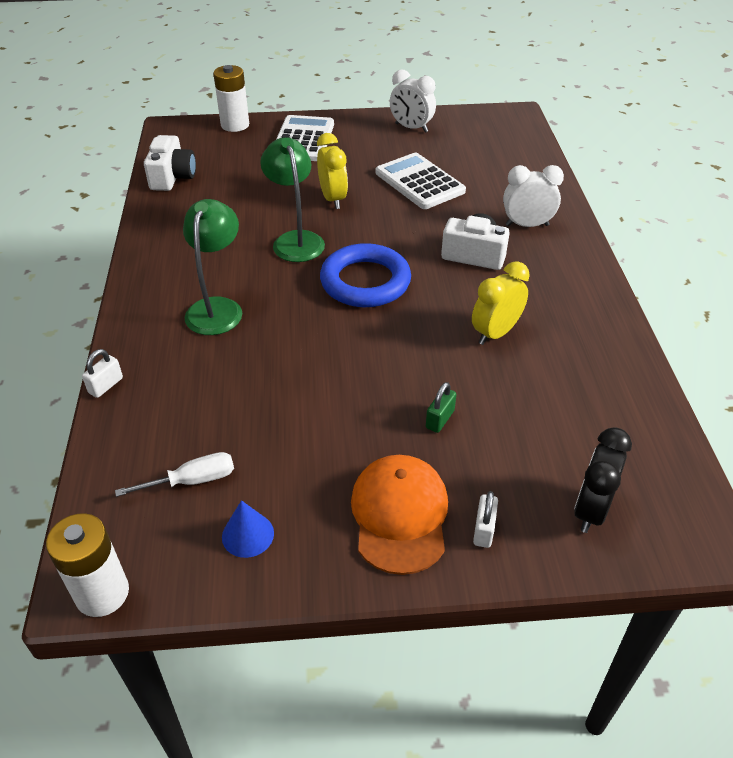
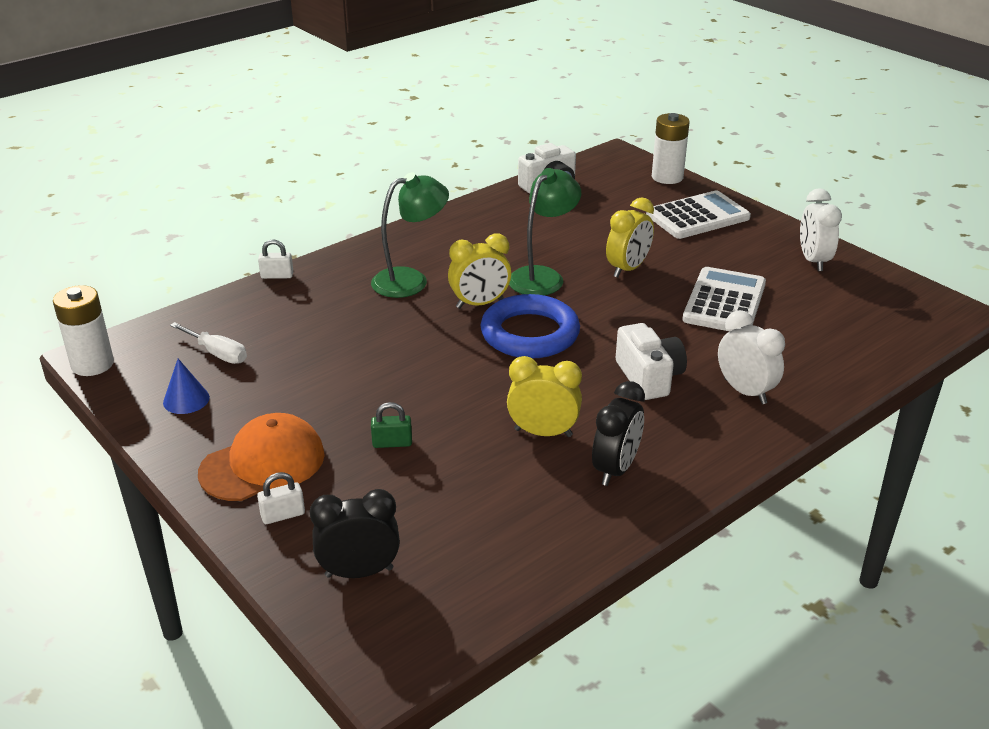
camera: 55 degrees right, 10 degrees down
none -> yellow clock [448,234,511,309]
none -> black clock [592,381,645,486]

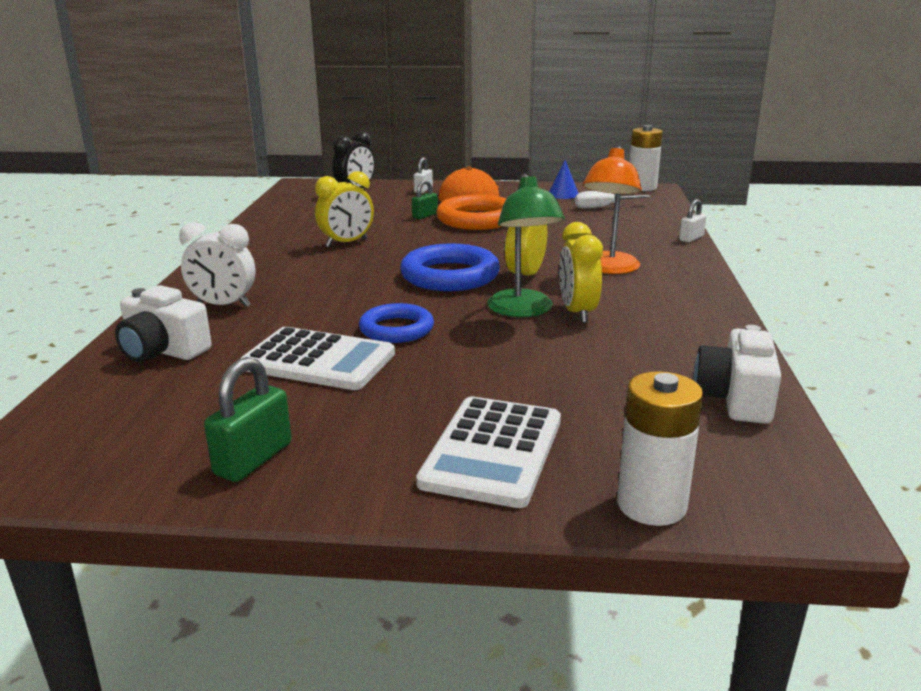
camera: 135 degrees right, 10 degrees down
green lamp [371,172,449,298] -> orange lamp [583,146,642,274]
black clock [592,381,645,486] -> none
yellow clock [606,197,654,278] -> yellow clock moved to [559,222,603,323]
white camera [616,323,687,400] -> white camera moved to [115,285,212,363]
white calculator [682,267,766,331] -> white calculator turned 45 degrees counterclockwise [240,327,395,390]
white clock [800,188,842,271] -> green padlock [204,357,292,482]
none -> blue ring [359,303,434,343]
none -> orange ring [436,195,507,230]

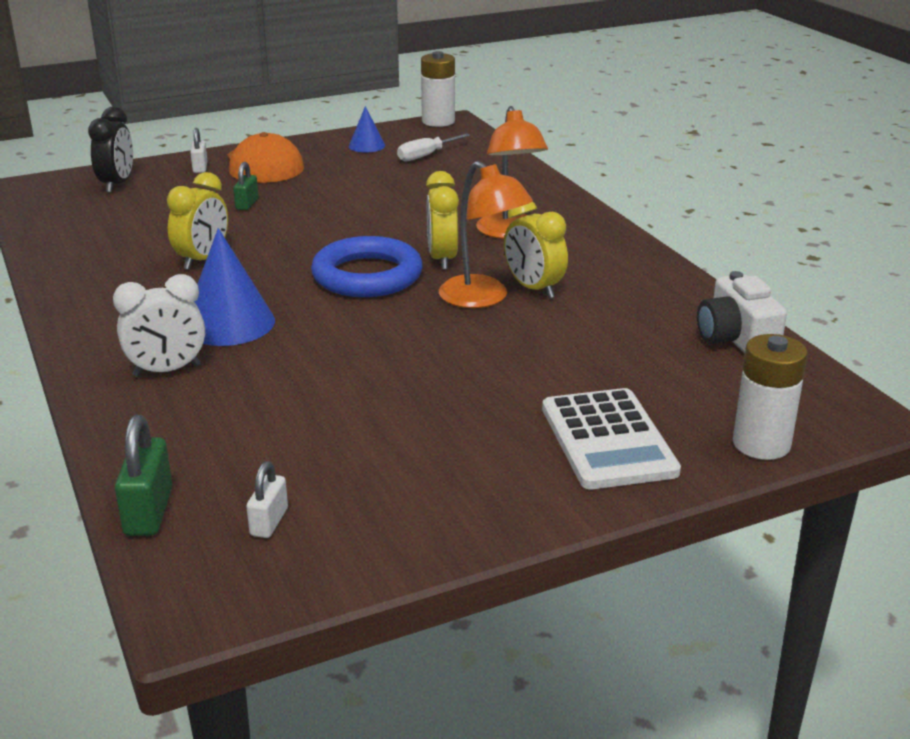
camera: 30 degrees left, 5 degrees up
white camera [115,285,212,363] -> none
green padlock [204,357,292,482] -> green padlock moved to [115,415,172,536]
white calculator [240,327,395,390] -> none
blue ring [359,303,434,343] -> none
orange ring [436,195,507,230] -> none
green lamp [487,173,565,317] -> orange lamp [439,161,533,308]
white padlock [679,199,706,242] -> white padlock moved to [246,461,288,538]
none -> blue cone [194,228,275,346]

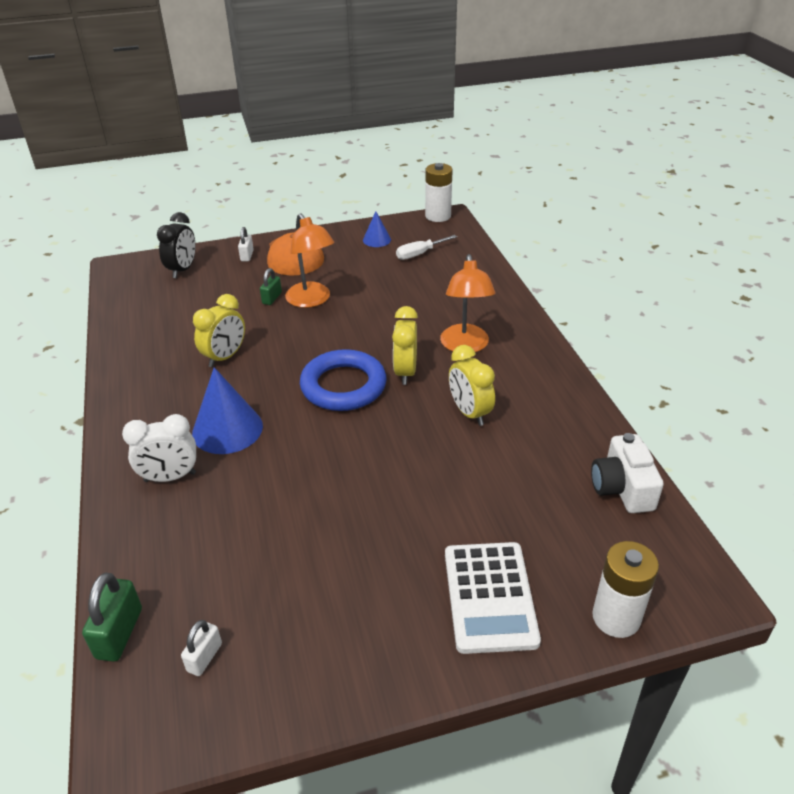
camera: 10 degrees right, 10 degrees up
orange lamp [439,161,533,308] -> orange lamp moved to [285,213,335,308]

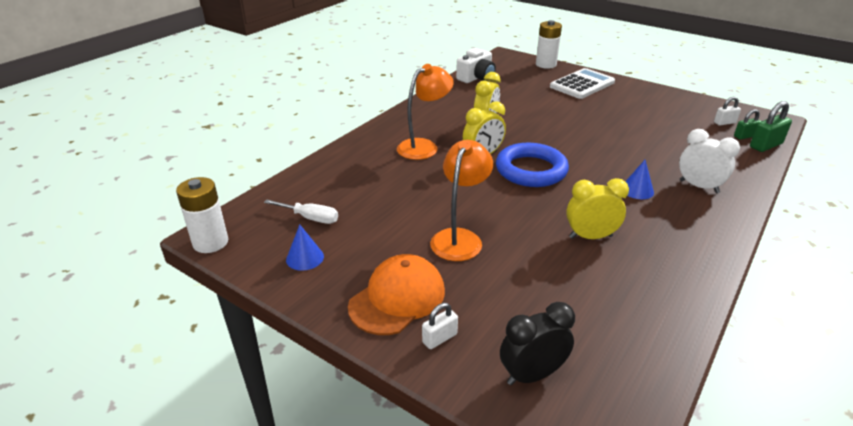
camera: 130 degrees left, 5 degrees down
blue cone [192,367,263,454] -> blue cone [625,160,654,199], size x0.55
green padlock [260,268,282,305] -> green padlock moved to [734,109,761,140]

